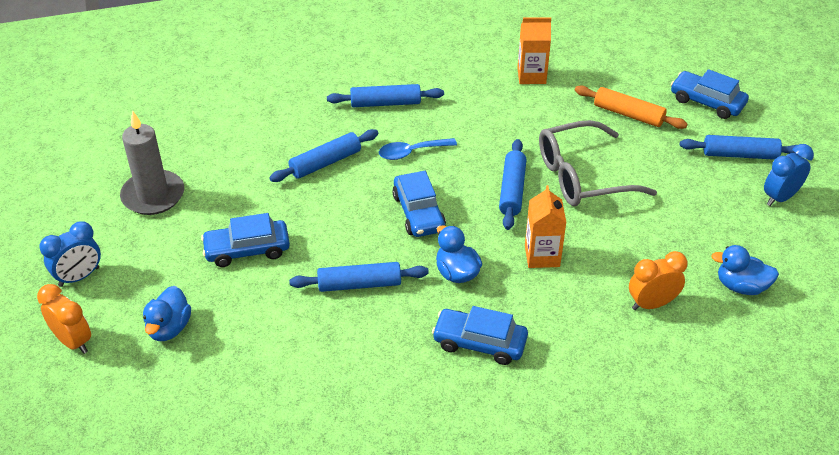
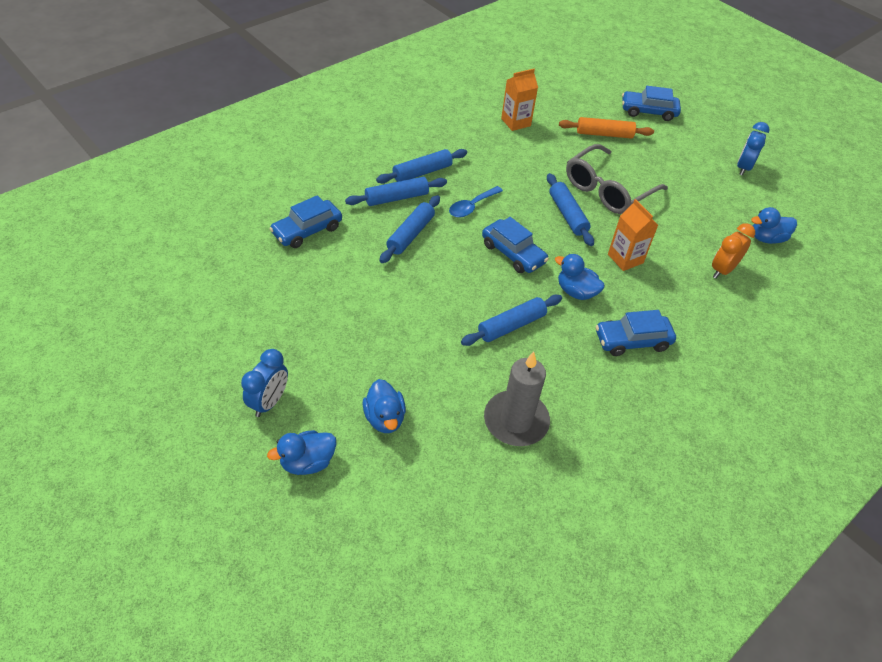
camera: 30 degrees left, 5 degrees up
orange clock [37,284,91,354] -> blue duck [267,430,337,475]
grey candle [120,111,184,215] -> grey candle moved to [484,352,550,446]
blue car [201,213,290,267] -> blue car moved to [270,195,342,248]
blue rolling pin [680,135,796,160] -> blue rolling pin moved to [345,177,447,206]

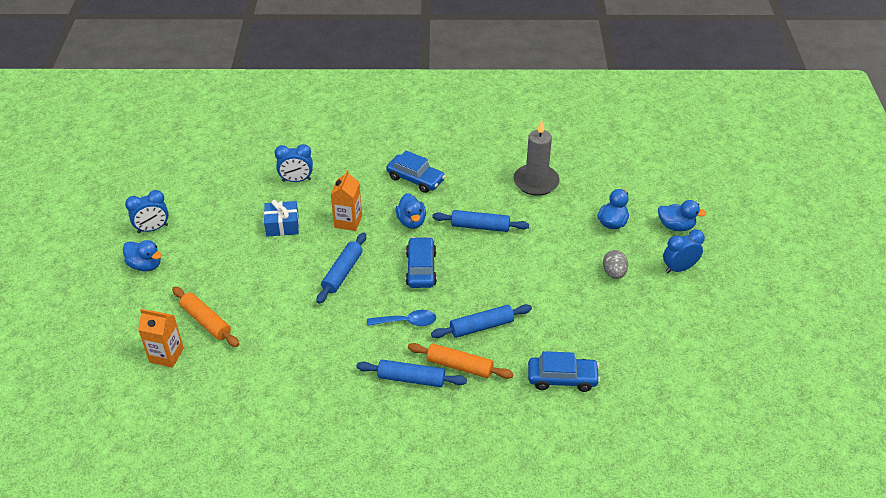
camera: 135 degrees left, 5 degrees down
blue rolling pin [345,177,447,206] -> orange rolling pin [408,343,514,379]
orange carton [501,69,538,131] -> orange carton moved to [138,309,184,368]
grey glasses [566,144,668,214] -> none
blue car [622,86,681,121] -> none
orange clock [712,223,755,278] -> blue clock [274,144,313,182]
blue duck [751,207,797,244] -> blue duck moved to [123,240,162,272]
none -> blue gift [264,200,299,237]
none -> grey egg [603,250,628,279]

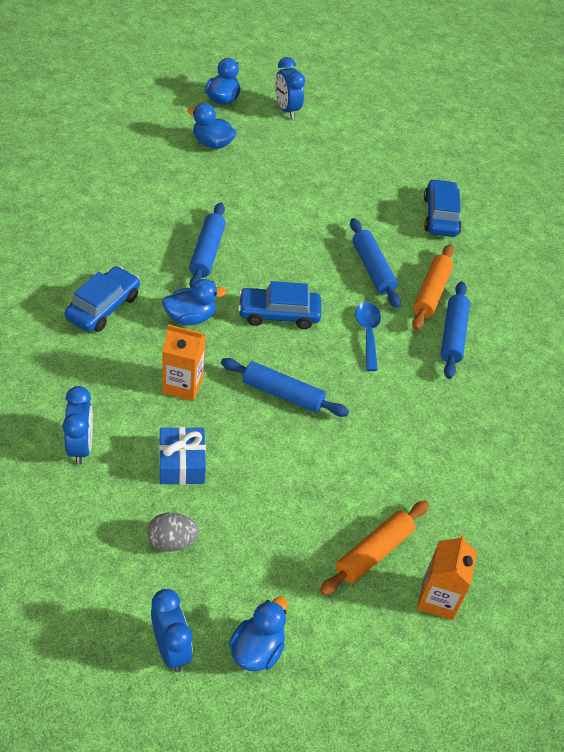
camera: 95 degrees left, 5 degrees up
grey candle [514,120,560,196] -> none
grey egg [603,250,628,279] -> grey egg moved to [147,513,199,551]

